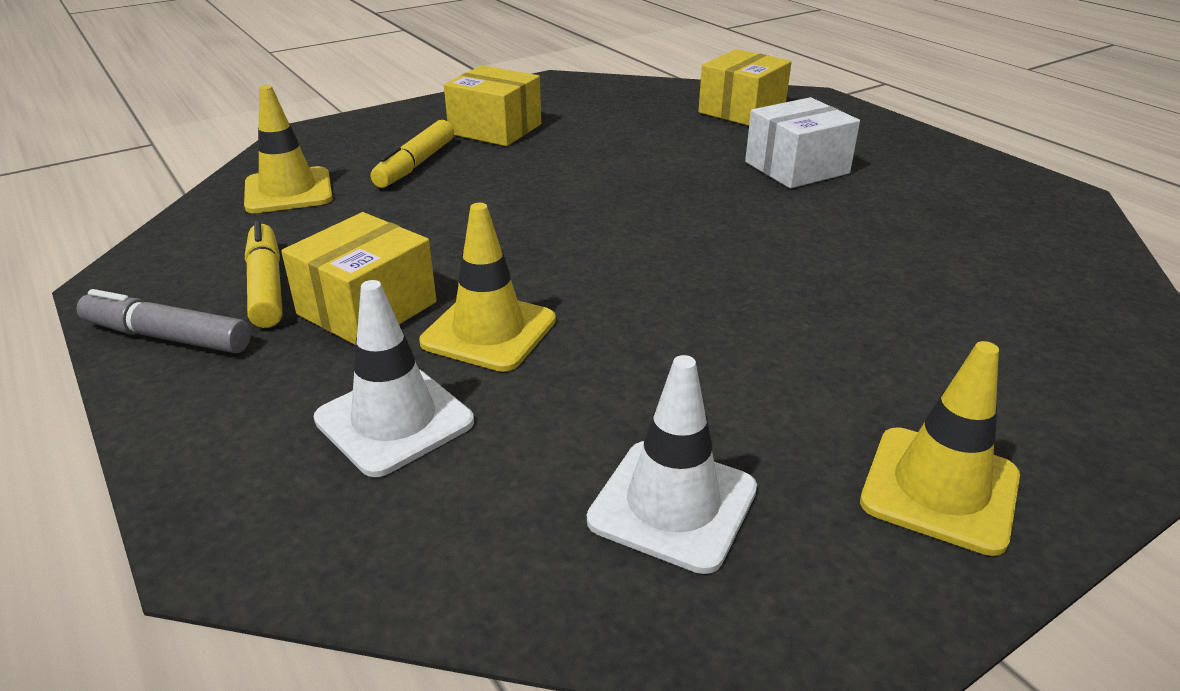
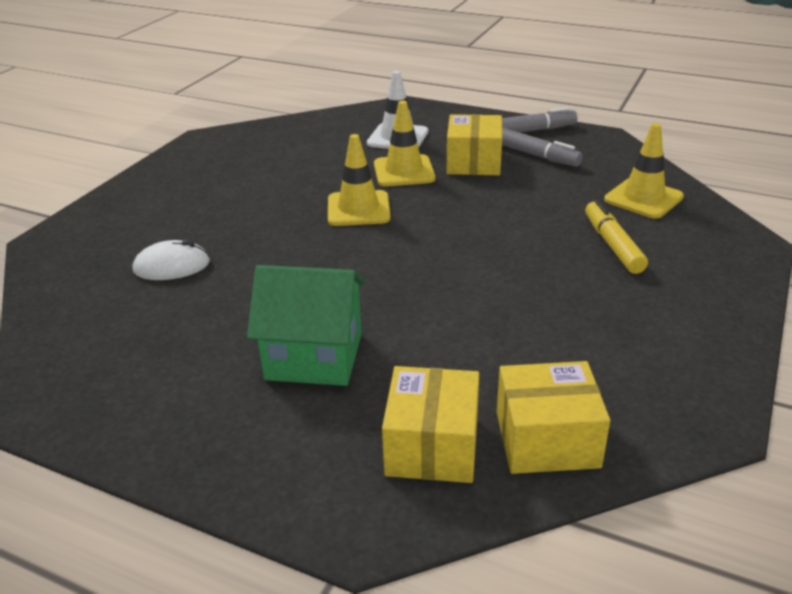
camera: 150 degrees right, 0 degrees up
yellow marker [245,221,283,328] -> grey marker [502,128,583,167]
yellow box [444,65,541,146] -> yellow box moved to [497,361,610,474]
white traffic cone [587,355,757,574] -> none
white box [745,97,860,188] -> green house [247,265,366,386]
yellow traffic cone [860,341,1020,556] -> yellow traffic cone moved to [328,134,391,226]
none -> white mouse [132,240,210,280]

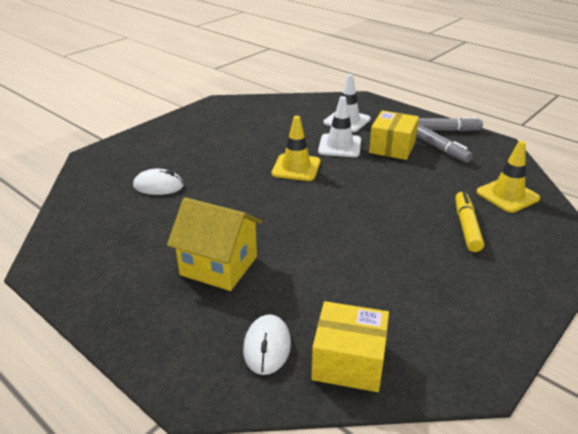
camera: 15 degrees right, 0 degrees up
green house [247,265,366,386] -> yellow house [167,197,262,291]
yellow traffic cone [374,101,436,187] -> white traffic cone [318,96,361,157]
yellow box [382,366,479,483] -> white mouse [243,314,291,375]

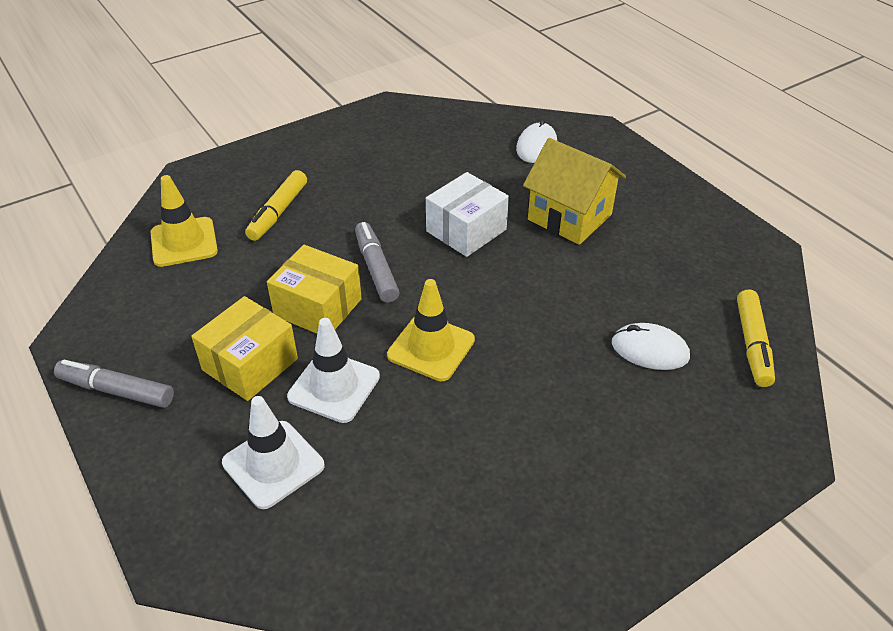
camera: 165 degrees left, 10 degrees up
yellow box [311,301,389,392] -> yellow box moved to [267,245,362,333]
grey marker [416,125,473,163] -> grey marker moved to [355,222,400,303]
none -> white box [426,172,509,257]
none -> yellow marker [737,289,775,387]

